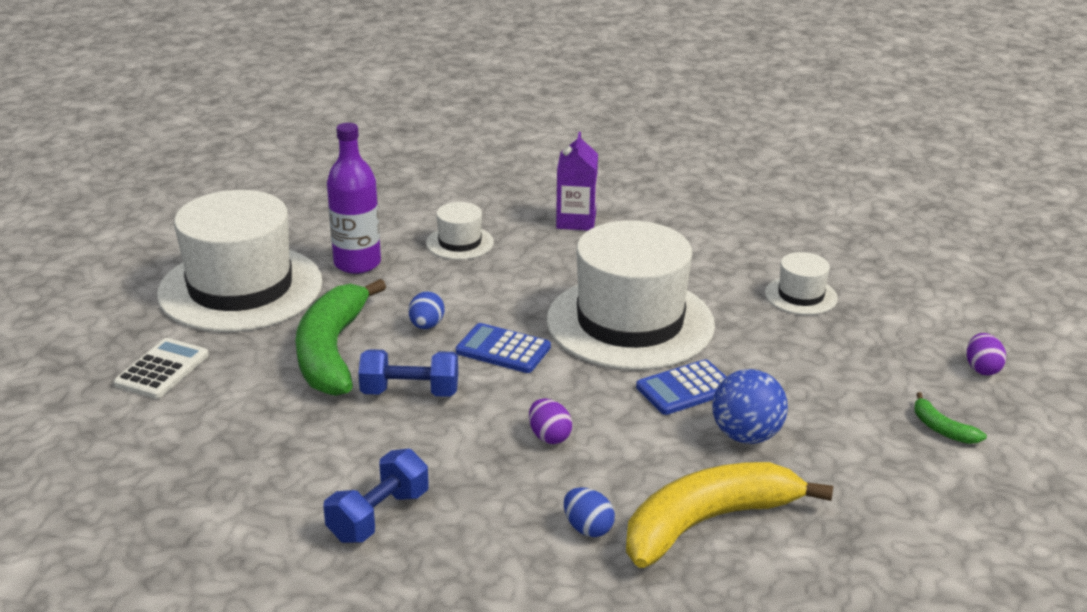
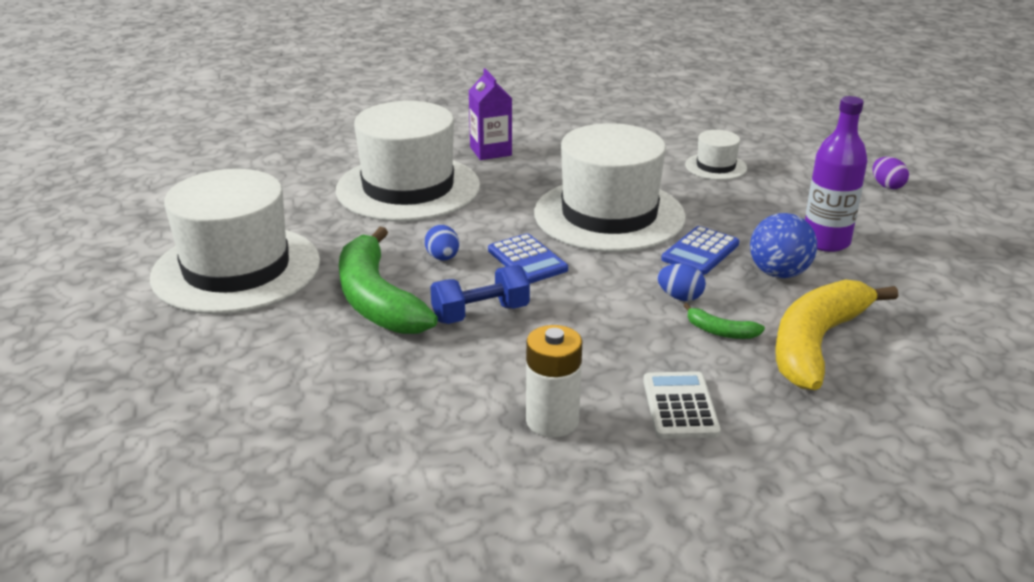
camera: 25 degrees left, 0 degrees up
white calculator [114,338,209,399] -> white calculator moved to [643,371,721,439]
blue dumbbell [323,449,429,543] -> white battery [526,325,582,438]
purple bottle [327,123,381,274] -> purple bottle moved to [805,96,868,252]
white hat [426,202,494,260] -> white hat [336,101,480,222], size x2.26
blue calculator [456,323,551,373] -> blue calculator turned 120 degrees counterclockwise [488,233,568,284]
purple egg [529,398,572,444] -> none
blue egg [564,487,615,537] -> blue egg moved to [657,264,706,301]
green banana [914,392,987,444] -> green banana moved to [683,303,765,339]

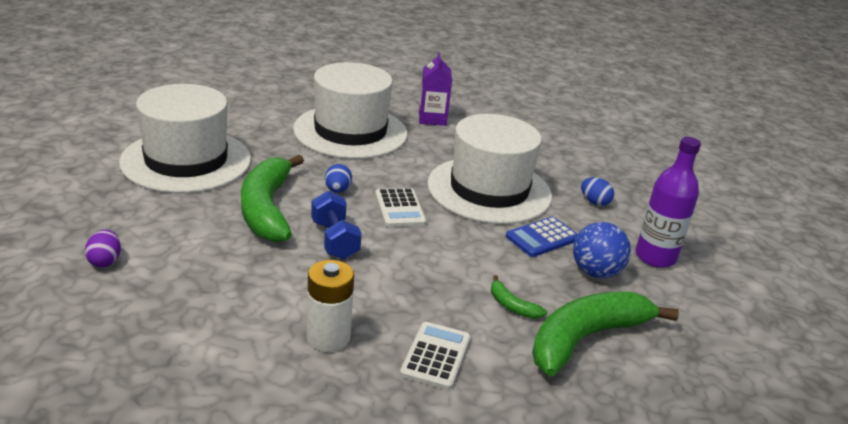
camera: 15 degrees right, 0 degrees up
blue dumbbell [430,265,530,324] -> blue dumbbell turned 75 degrees clockwise [311,191,362,260]
blue calculator [488,233,568,284] -> white calculator [375,188,426,227]
blue egg [657,264,706,301] -> blue egg moved to [581,177,614,206]
white hat [685,130,747,180] -> none
yellow banana [775,279,898,390] -> green banana [532,292,679,376]
purple egg [873,157,909,189] -> purple egg moved to [85,229,121,267]

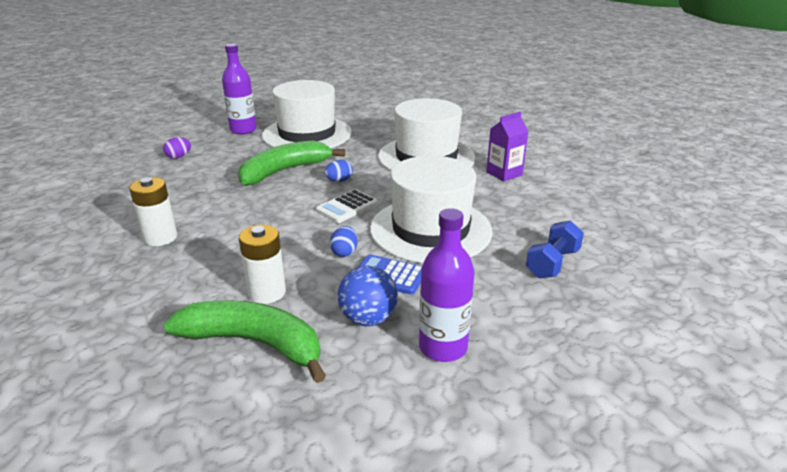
camera: 60 degrees right, 0 degrees up
blue dumbbell [311,191,362,260] -> blue dumbbell moved to [526,220,584,279]
white calculator [400,322,470,390] -> none
green banana [491,275,547,319] -> white battery [239,225,286,304]
blue egg [581,177,614,206] -> blue egg moved to [330,226,358,257]
none -> purple bottle [222,44,257,135]

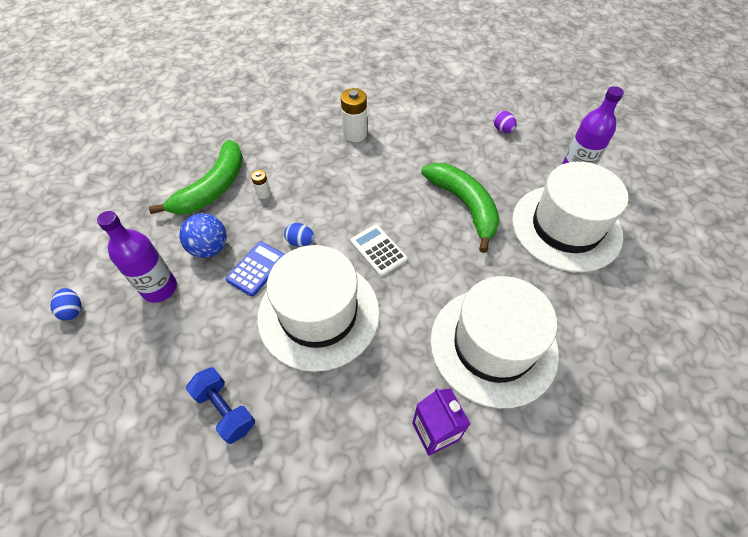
camera: 100 degrees right, 25 degrees up
white battery [239,225,286,304] -> white battery [251,170,271,199], size x0.53
blue egg [324,160,353,182] -> blue egg moved to [50,288,82,321]

